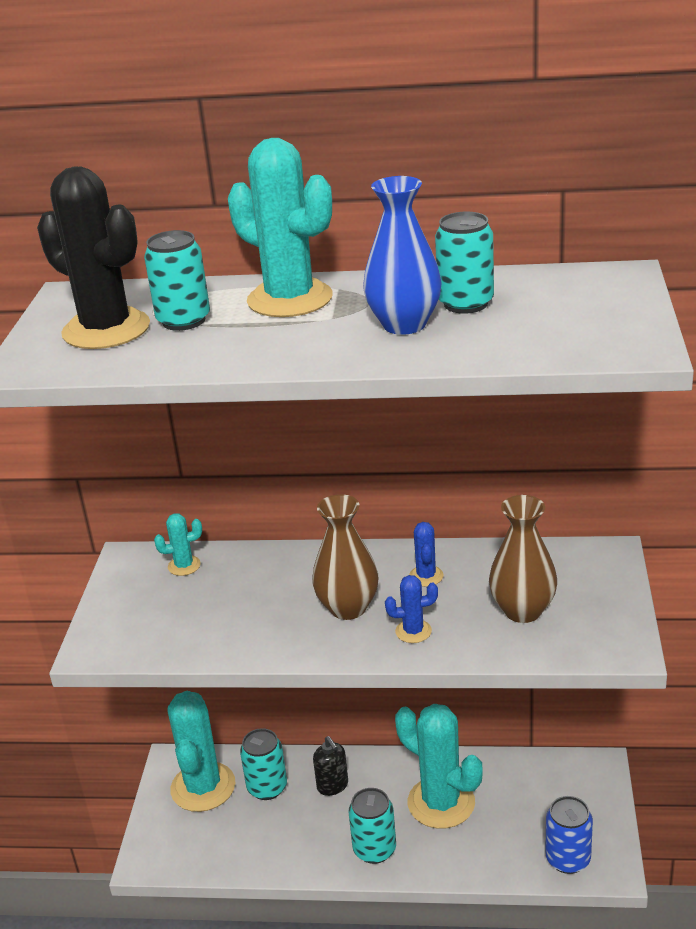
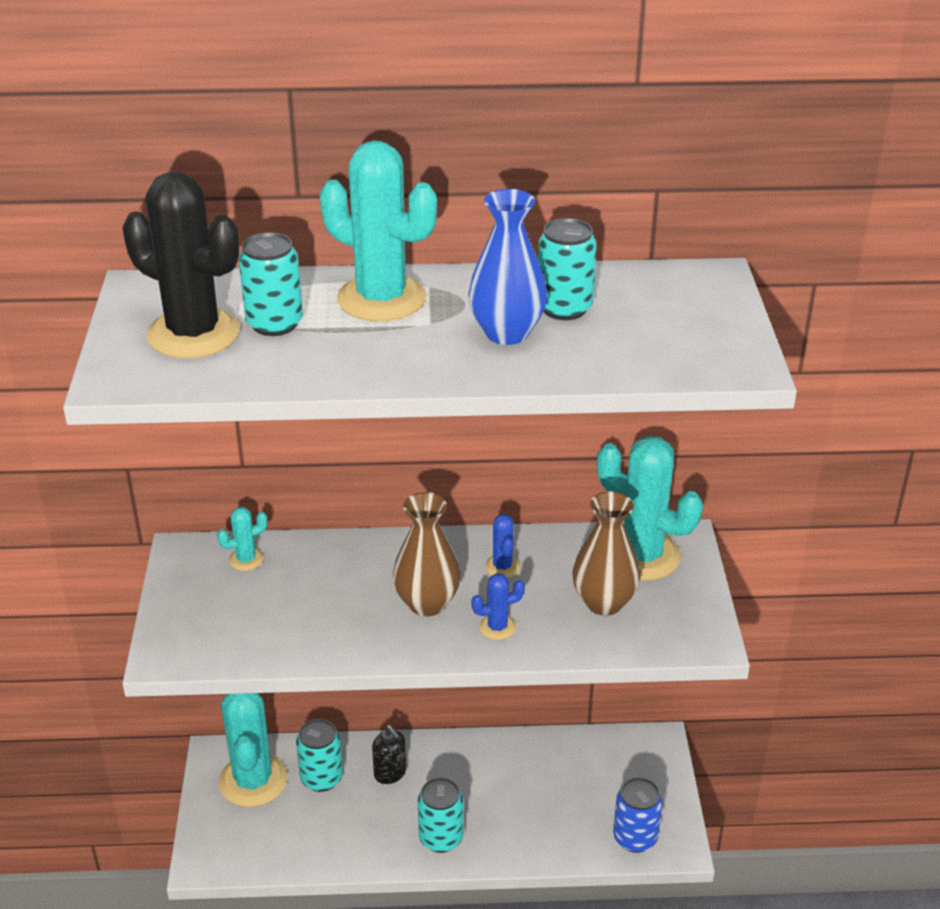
camera: 10 degrees left, 5 degrees up
turquoise cactus [395,704,483,829] -> turquoise cactus moved to [597,436,703,581]

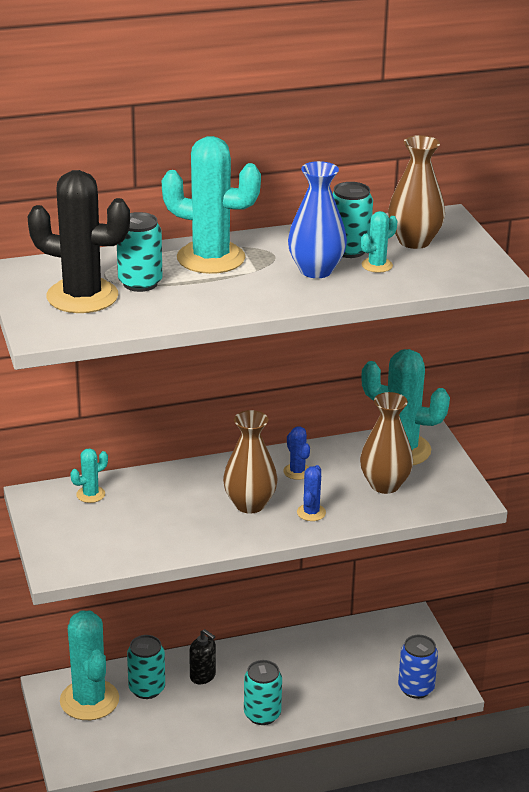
camera: 15 degrees left, 5 degrees down
blue cactus [471,573,525,640] -> blue cactus turned 45 degrees counterclockwise [297,465,326,521]
none -> turquoise cactus [361,211,397,273]
none -> brown vase [388,135,445,249]

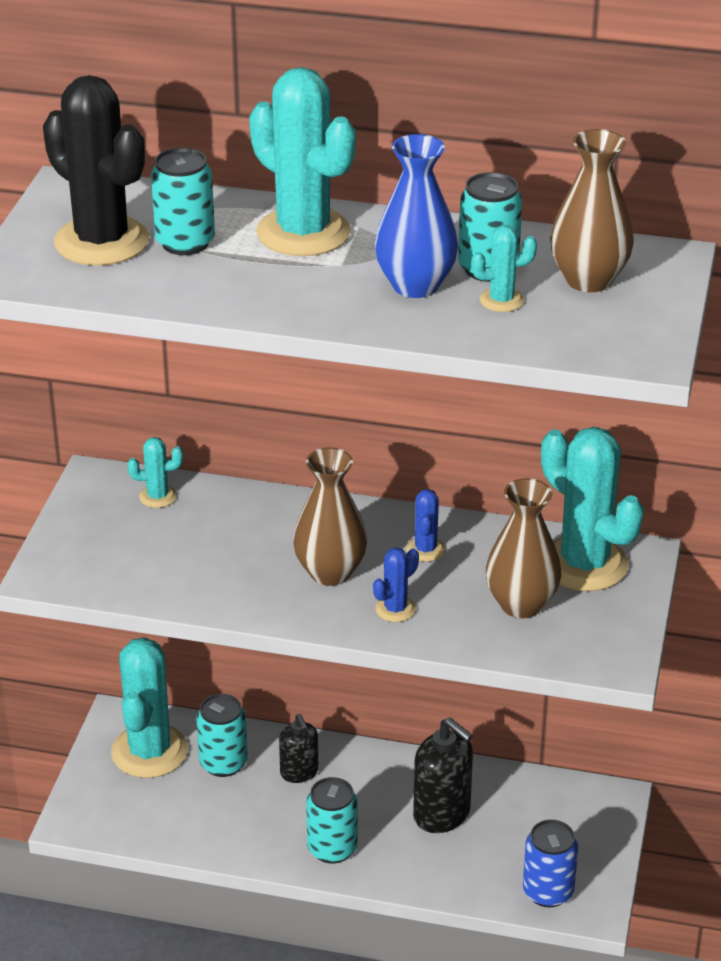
camera: 30 degrees right, 5 degrees up
none -> black soap dispenser [413,717,473,833]

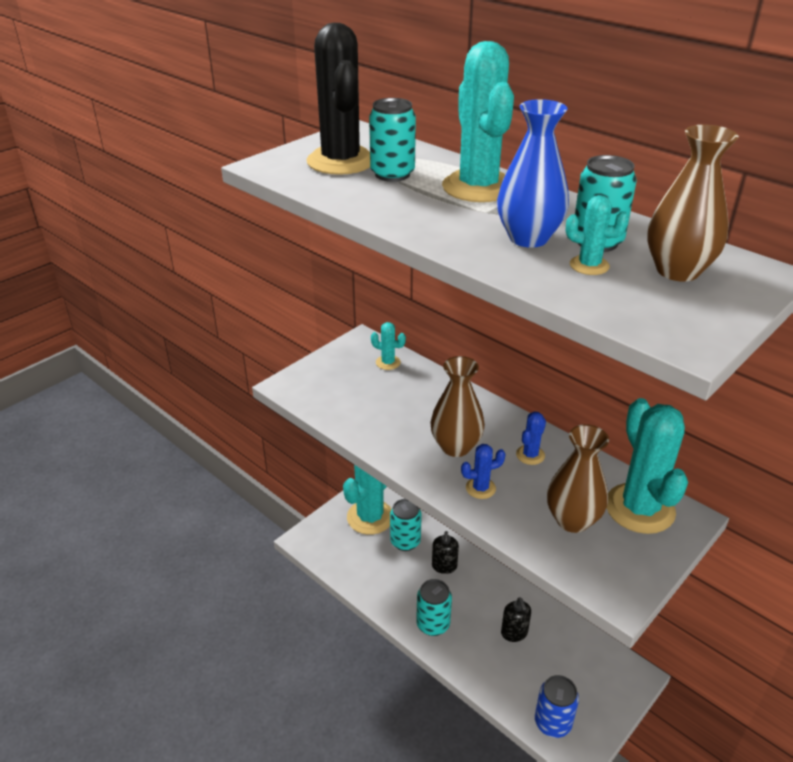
camera: 30 degrees right, 0 degrees up
black soap dispenser [413,717,473,833] -> black soap dispenser [501,598,531,642], size x0.63

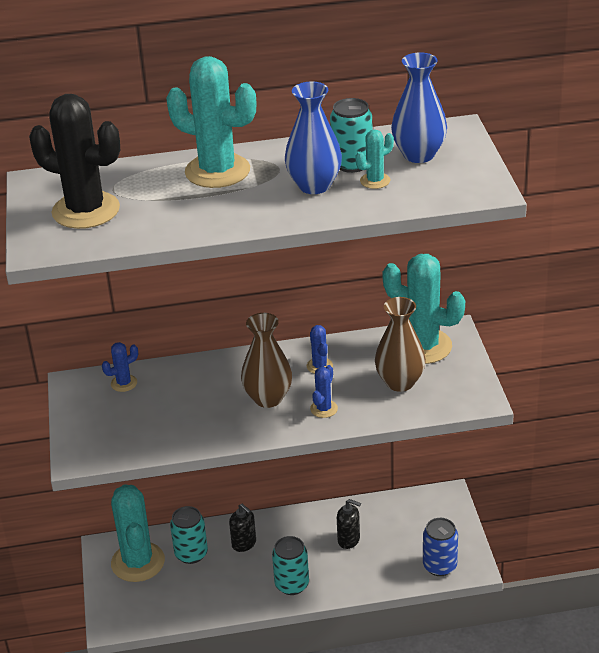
camera: 50 degrees left, 0 degrees up
turquoise can [369,98,416,182] -> none
turquoise cactus [371,322,406,370] -> blue cactus [102,342,138,392]
brown vase [647,125,739,282] -> blue vase [391,52,447,163]

